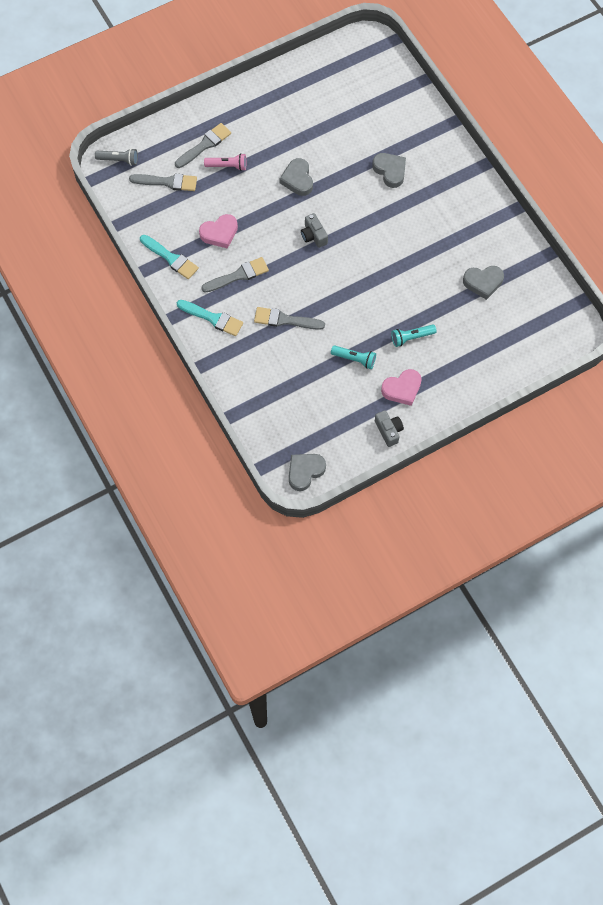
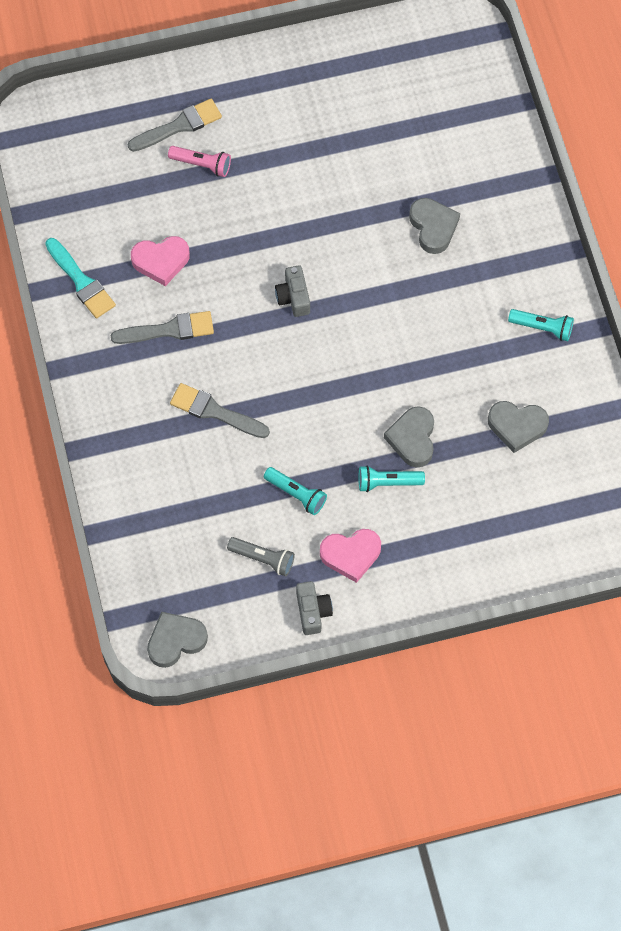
camera: 15 degrees right, 0 degrees up
grey flashlight [95,148,138,166] -> grey flashlight moved to [227,537,295,576]
grey brush [129,174,197,191] -> none
turquoise brush [177,300,243,336] -> none
grey heart [280,158,313,196] -> grey heart moved to [384,406,434,468]
none -> turquoise flashlight [508,309,574,341]

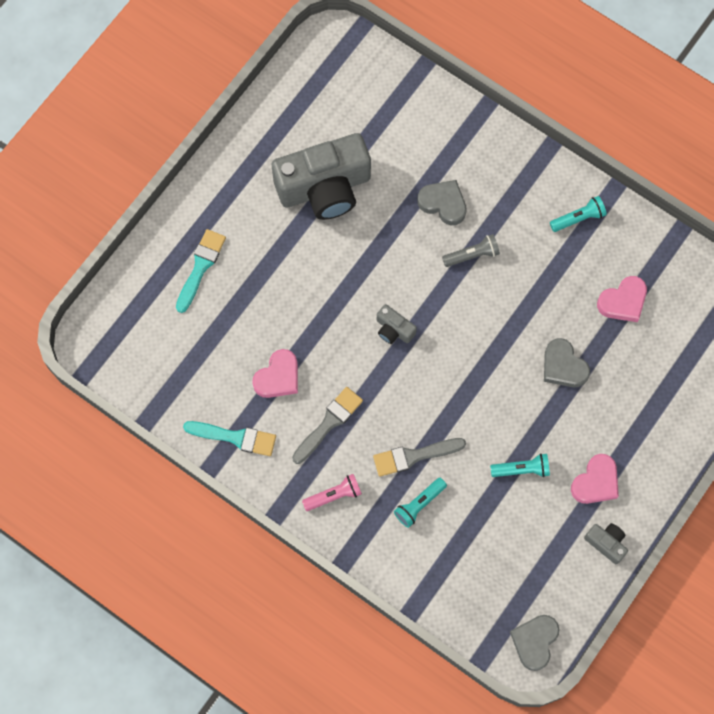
camera: 40 degrees left, 5 degrees up
grey brush [128,99,222,152] -> turquoise brush [176,229,226,313]
pink flashlight [168,146,231,177] -> pink flashlight moved to [302,474,362,511]
grey flashlight [227,537,295,576] -> grey flashlight moved to [442,234,500,267]
turquoise flashlight [358,465,425,492] -> turquoise flashlight moved to [394,478,447,528]
grey heart [488,401,549,453] -> pink heart [597,276,647,322]
none -> grey camera [272,133,371,220]

